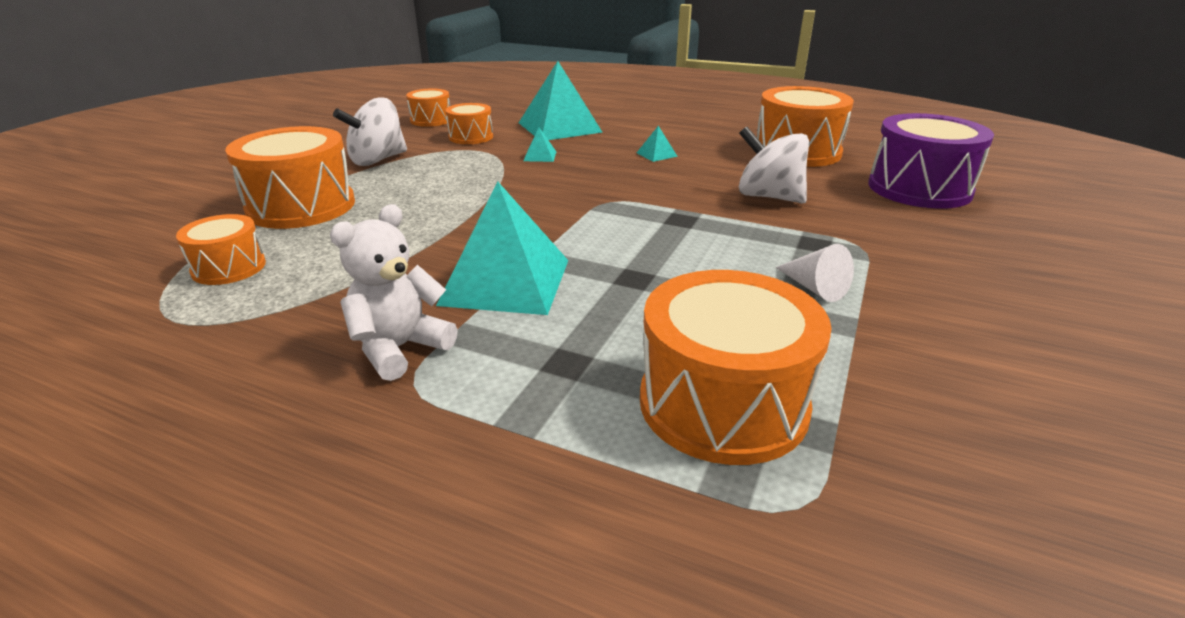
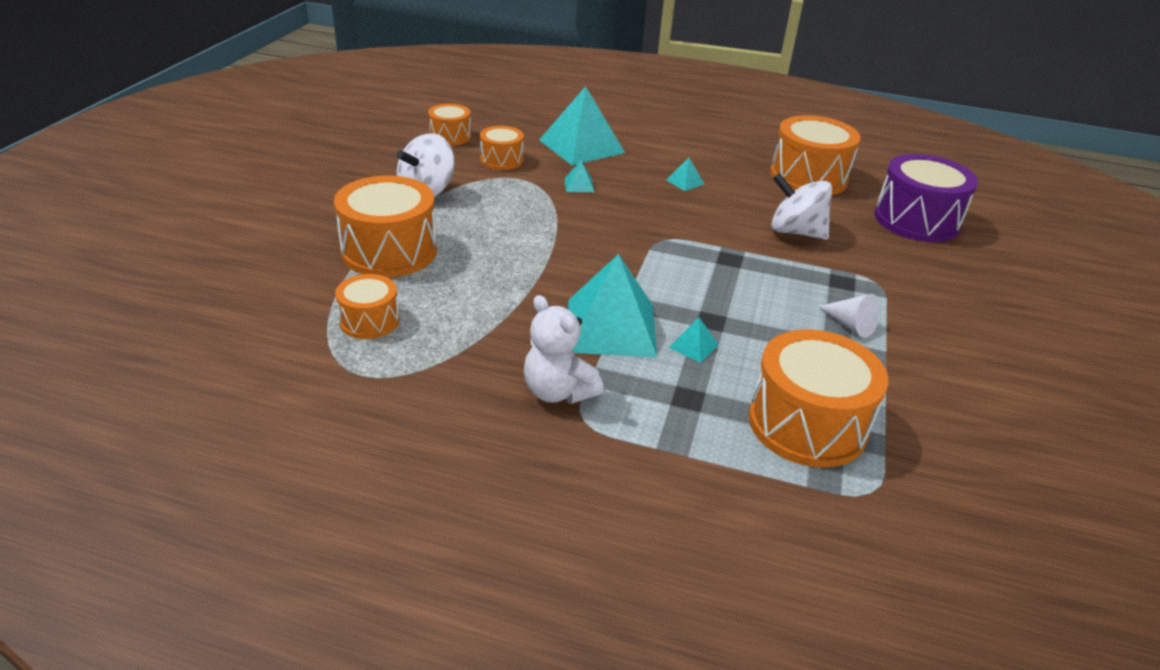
camera: 10 degrees left, 5 degrees up
white teddy bear [330,204,458,381] -> white teddy bear turned 75 degrees counterclockwise [524,295,604,404]
none -> turquoise pyramid [669,318,719,363]

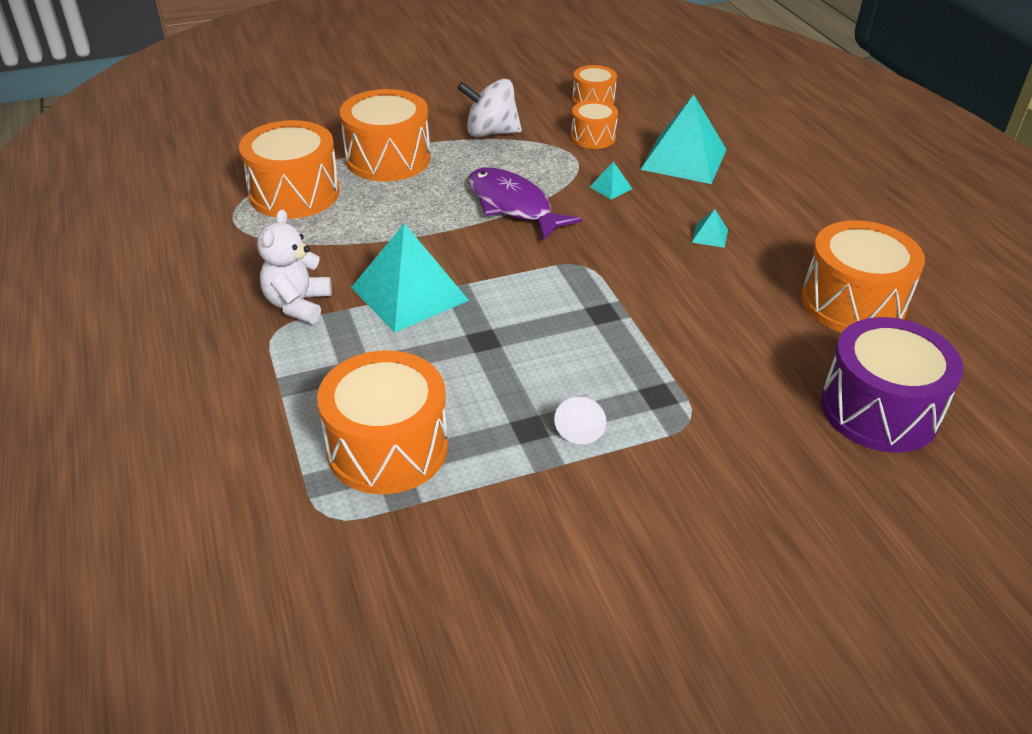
camera: 55 degrees right, 5 degrees up
orange drum [335,274,400,339] -> orange drum [239,120,340,219], size x1.81
turquoise pyramid [669,318,719,363] -> none
white spinning top [771,173,832,240] -> none
none -> purple fish [468,167,582,241]

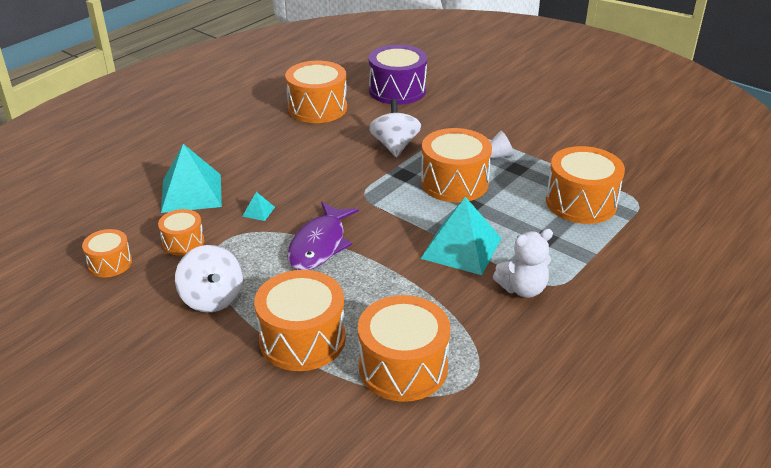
camera: 120 degrees left, 5 degrees down
turquoise pyramid [692,209,728,248] -> none
none -> white spinning top [369,99,421,157]
none -> orange drum [421,128,492,202]

